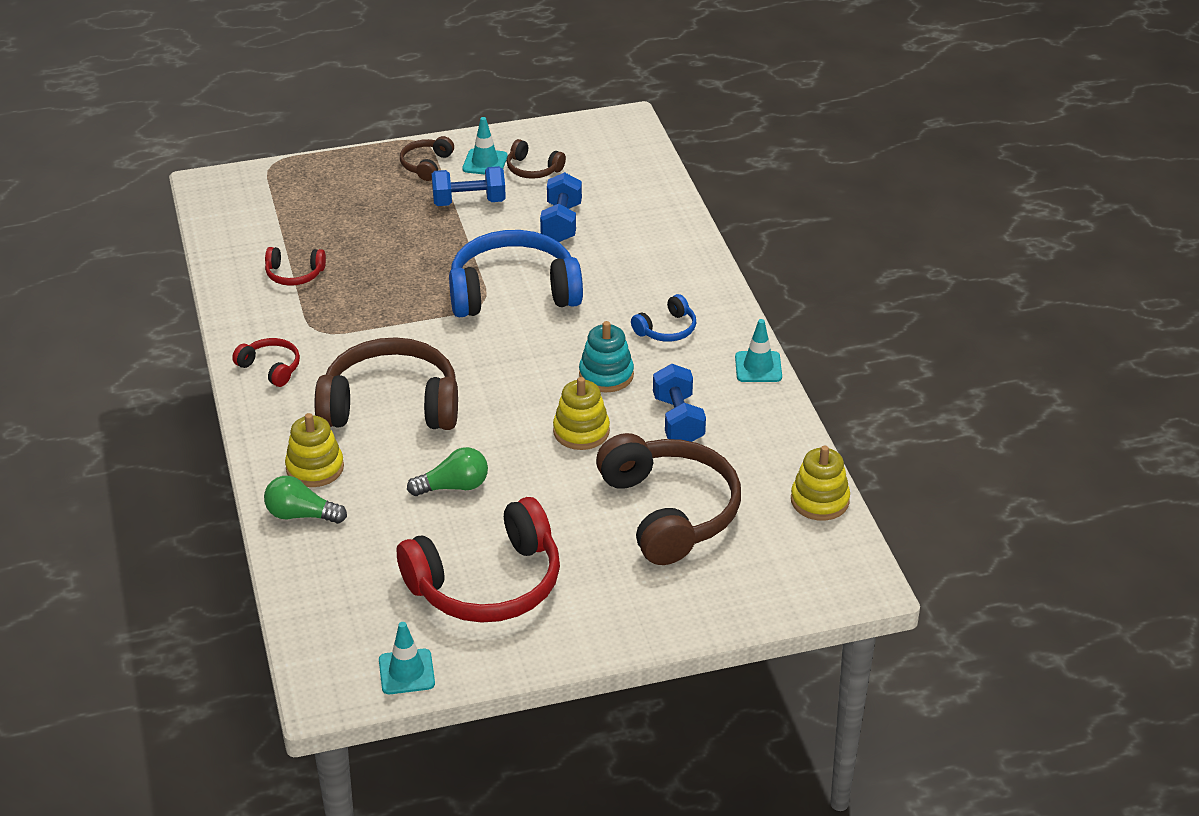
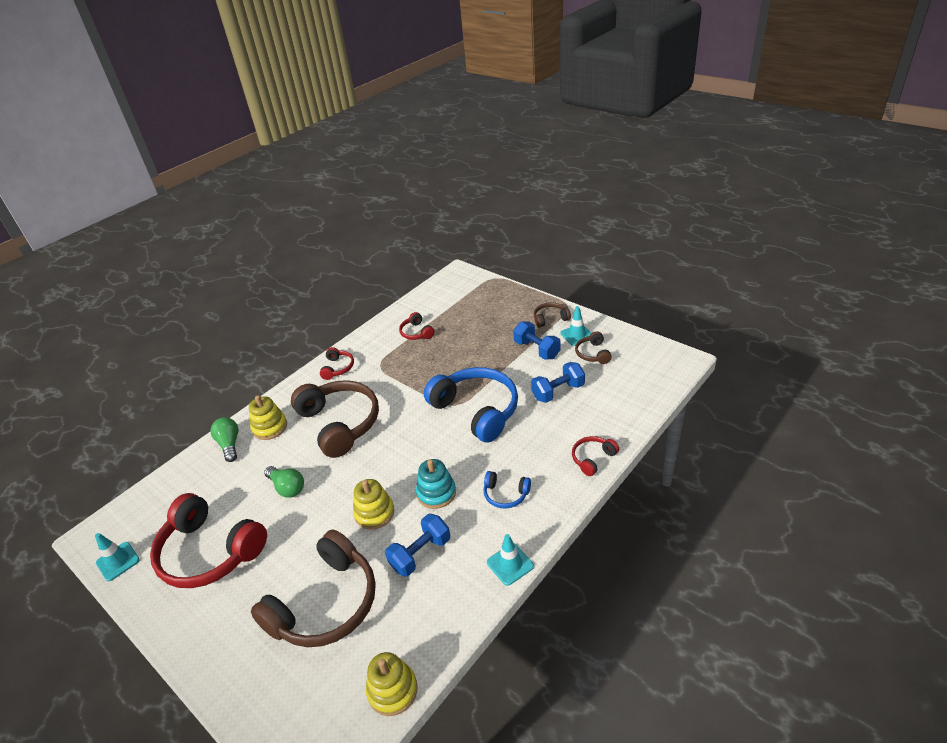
camera: 60 degrees right, 0 degrees up
none -> red headphones [572,436,619,476]

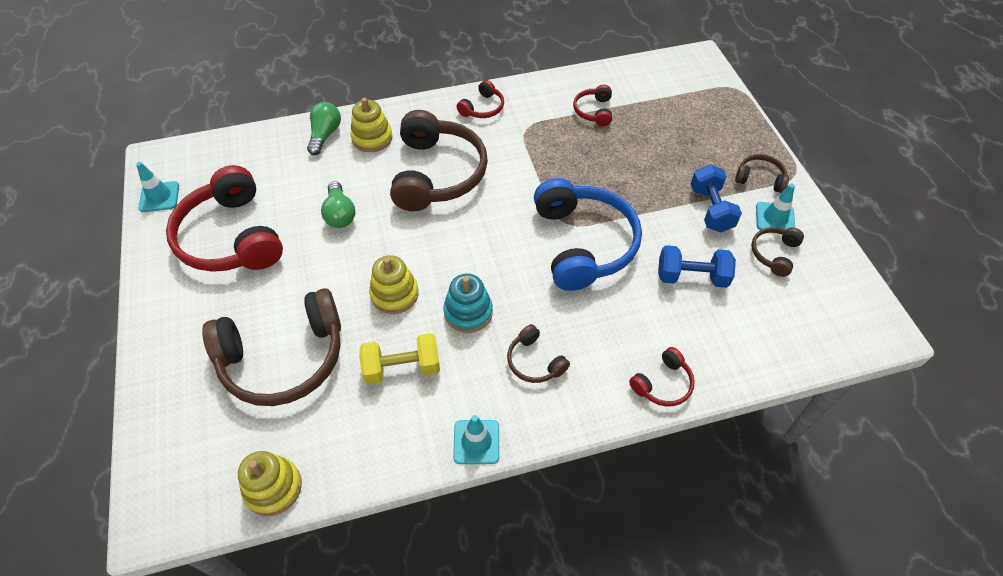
camera: 30 degrees right, 15 degrees up
blue dumbbell [385,514,450,577] -> yellow dumbbell [359,333,440,385]
blue headphones [483,471,531,509] -> brown headphones [507,324,570,383]
red headphones [572,436,619,476] -> red headphones turned 150 degrees clockwise [629,347,695,406]

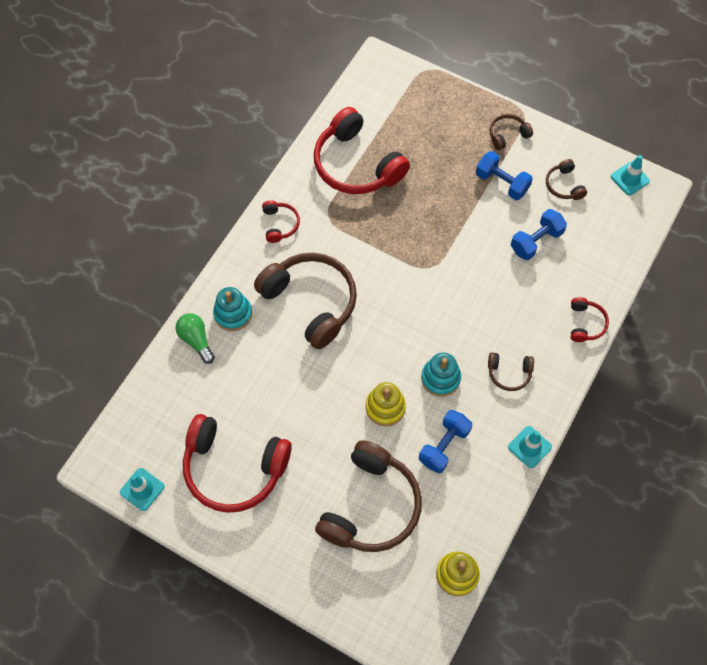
camera: 45 degrees left, 10 degrees up
green light bulb [321,181,355,228] -> none
yellow stacking toy [350,98,392,152] -> turquoise stacking toy [213,287,252,331]
yellow dumbbell [359,333,440,385] -> blue dumbbell [419,410,472,473]
blue headphones [534,178,642,291] -> none
red headphones [573,85,612,126] -> red headphones [314,107,410,194], size x2.19
turquoise traffic cone [756,184,795,230] -> turquoise traffic cone moved to [611,155,650,195]

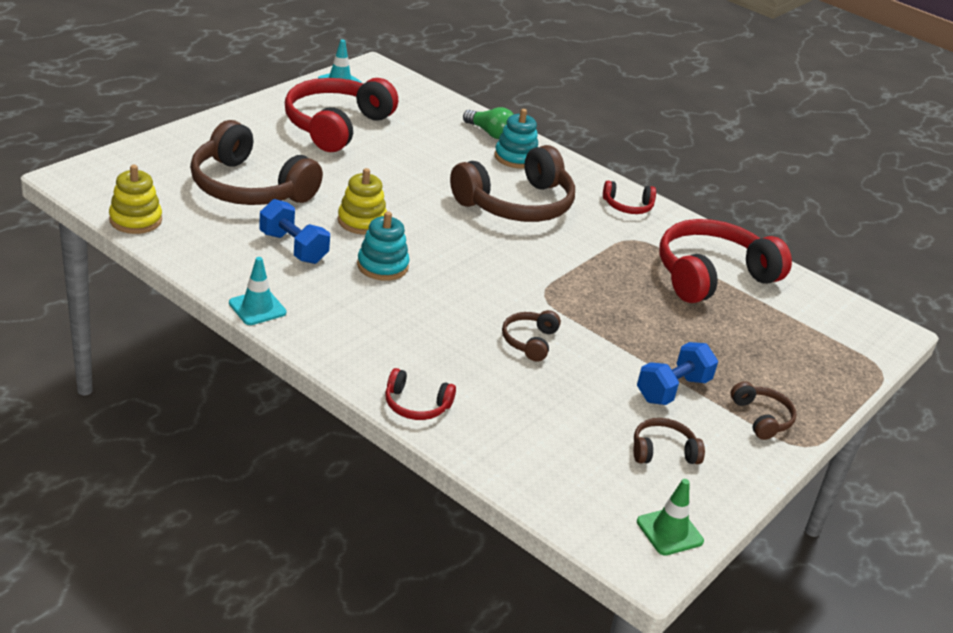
camera: 95 degrees right, 30 degrees down
green light bulb [176,313,215,364] -> green light bulb turned 60 degrees clockwise [463,107,514,139]
brown headphones [488,352,534,391] -> brown headphones moved to [502,310,561,362]
blue dumbbell [511,209,567,260] -> none
turquoise traffic cone [611,155,650,195] -> green traffic cone [637,479,704,556]

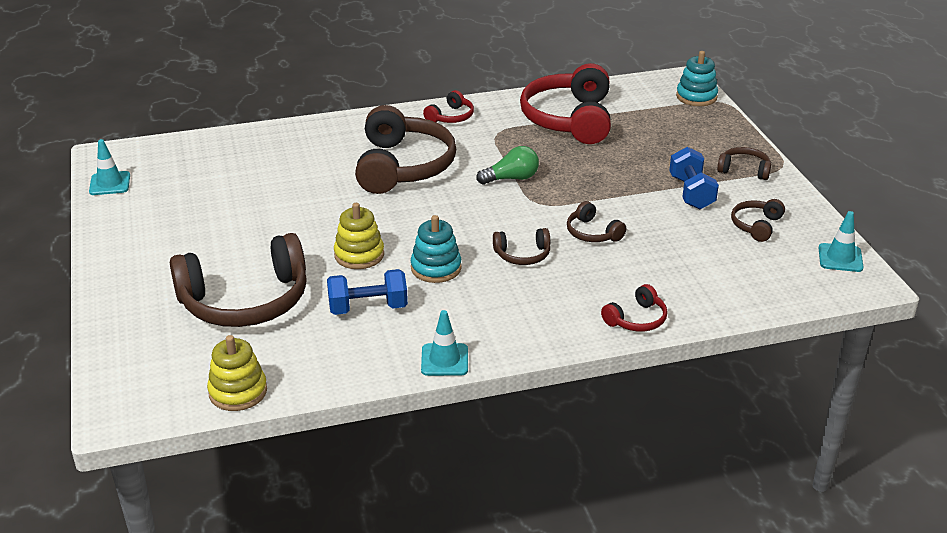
camera: 50 degrees left, 0 degrees up
red headphones [285,78,398,152] -> none
green light bulb [463,107,514,139] -> green light bulb moved to [476,146,539,184]
turquoise stacking toy [494,109,538,169] -> turquoise stacking toy moved to [676,51,718,106]
green traffic cone [637,479,704,556] -> turquoise traffic cone [819,211,863,272]
none -> brown headphones [493,228,550,265]

